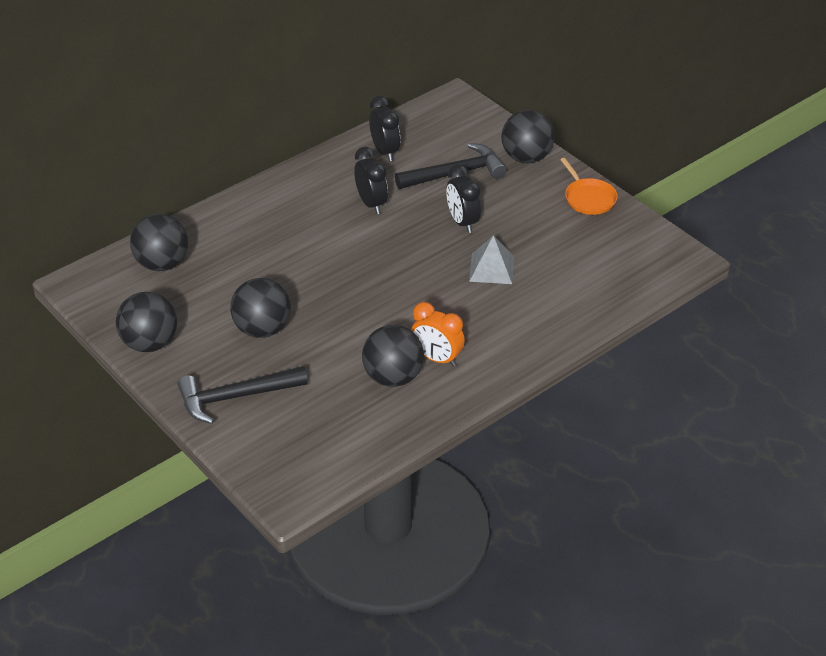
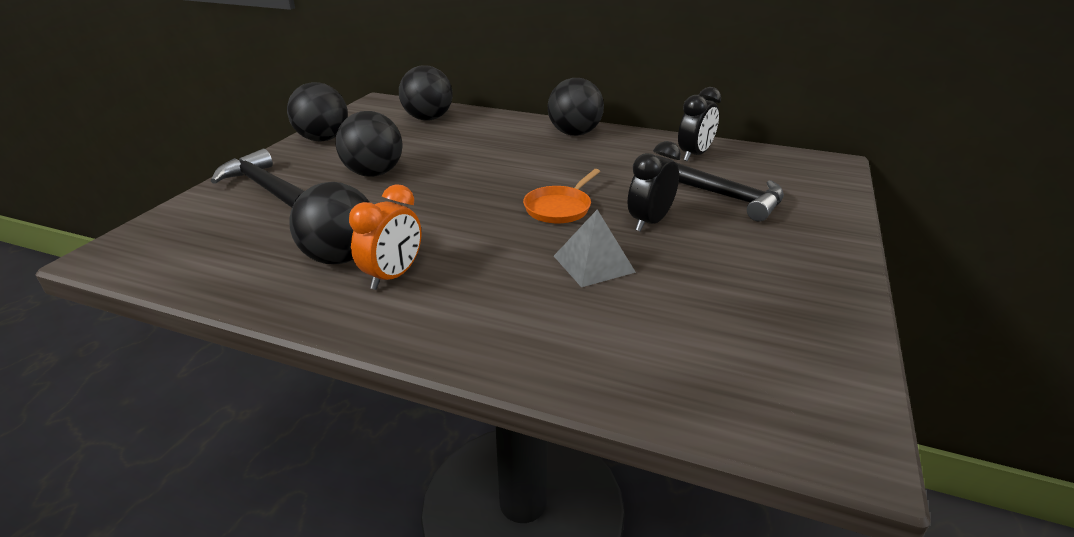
camera: 60 degrees right, 10 degrees down
black clock [354,147,388,214] -> none
orange clock [411,302,465,367] -> orange clock turned 150 degrees counterclockwise [349,184,422,290]
black ball [501,110,555,163] -> black ball moved to [548,78,604,136]
orange pan [560,158,618,215] -> orange pan moved to [523,169,600,223]

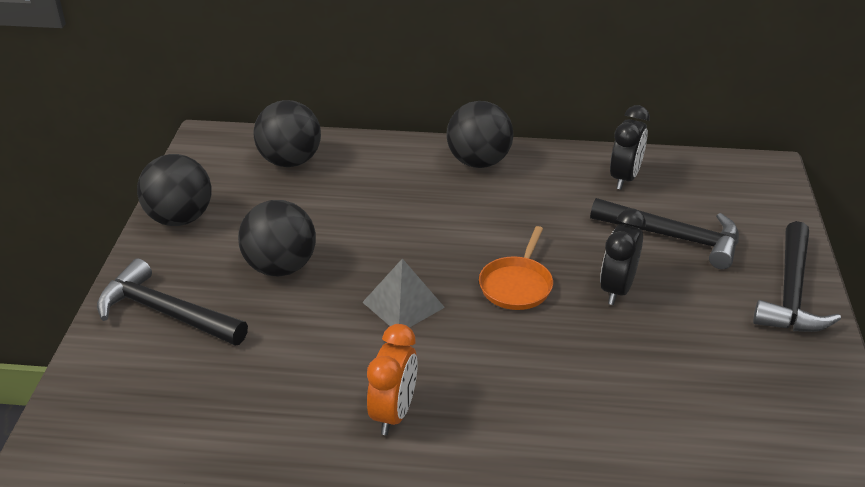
camera: 15 degrees left, 5 degrees up
black ball [289,182,370,264] -> none
grey pyramid [554,210,636,287] -> grey pyramid moved to [362,258,445,328]
none -> black hammer [753,221,841,332]

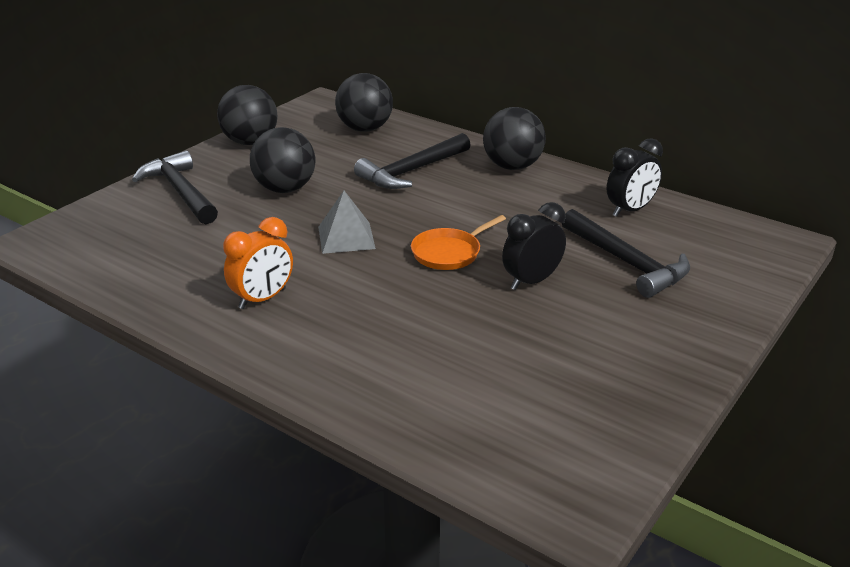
camera: 30 degrees right, 5 degrees down
black hammer [753,221,841,332] -> black hammer moved to [354,133,471,189]

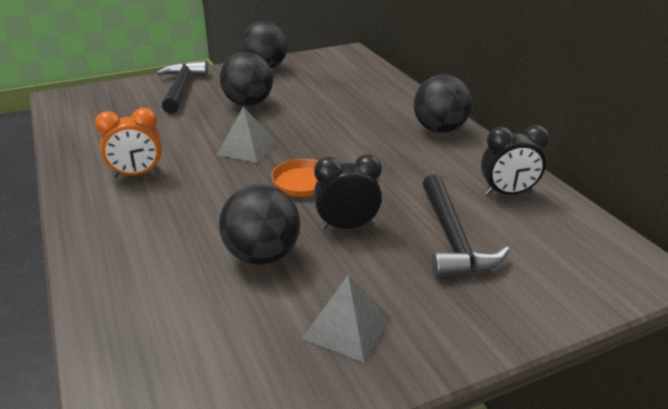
camera: 30 degrees right, 0 degrees up
black ball [335,73,393,132] -> black ball moved to [219,184,300,265]
black hammer [354,133,471,189] -> none
none -> grey pyramid [302,275,391,363]

